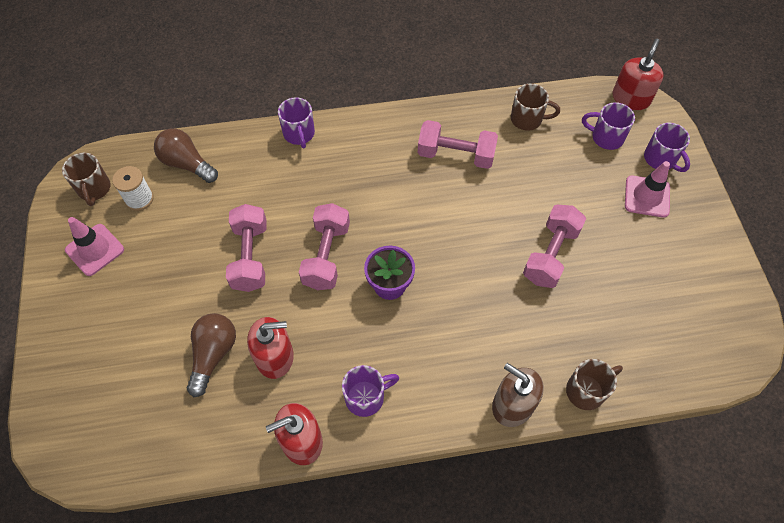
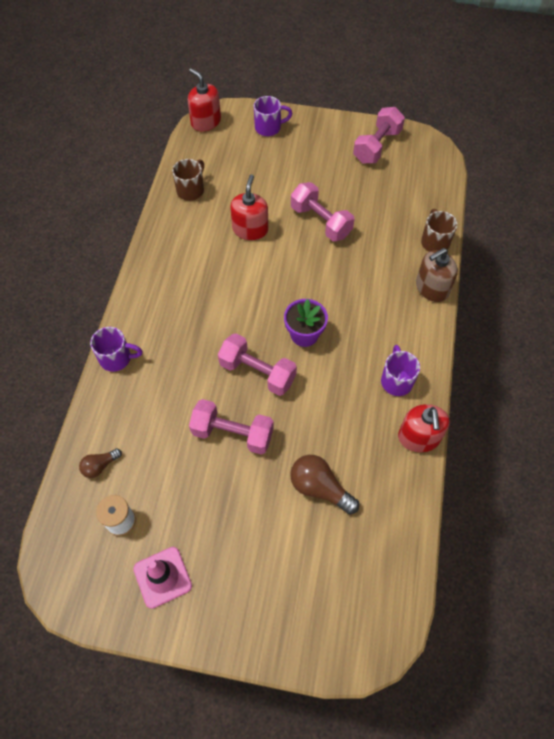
camera: 70 degrees left, 0 degrees up
brown mug [62,153,111,206] -> none
brown light bulb [154,128,218,183] -> brown light bulb [79,448,122,478], size x0.58
red soap dispenser [247,317,294,379] -> red soap dispenser moved to [230,175,268,240]
pink dumbbell [418,120,498,169] -> pink dumbbell moved to [353,107,405,163]
purple mug [582,102,635,150] -> none
pink traffic cone [625,161,670,218] -> none

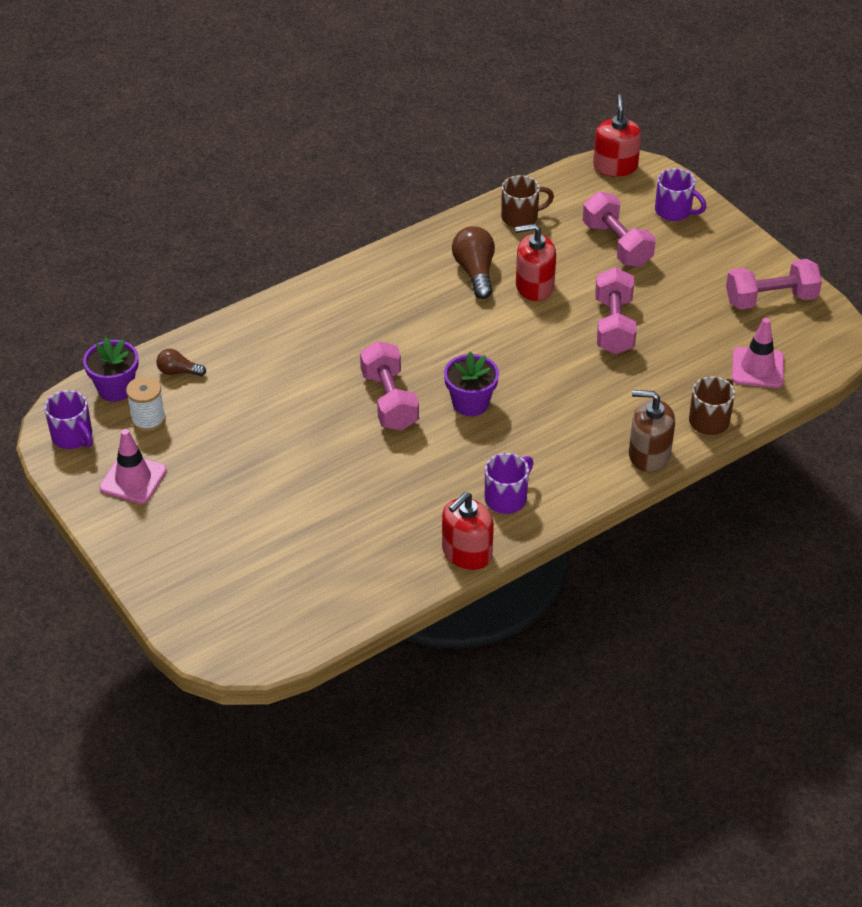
camera: 45 degrees right, 15 degrees down
purple mug [90,327,143,372] -> purple mug moved to [44,390,93,449]
pink dumbbell [189,399,274,455] -> pink dumbbell moved to [582,192,656,267]
red soap dispenser [230,175,268,240] -> red soap dispenser turned 150 degrees counterclockwise [515,224,556,301]
brown light bulb [290,455,359,514] -> brown light bulb moved to [452,226,495,299]
none -> purple flower pot [83,337,139,402]
none -> pink traffic cone [732,318,784,388]

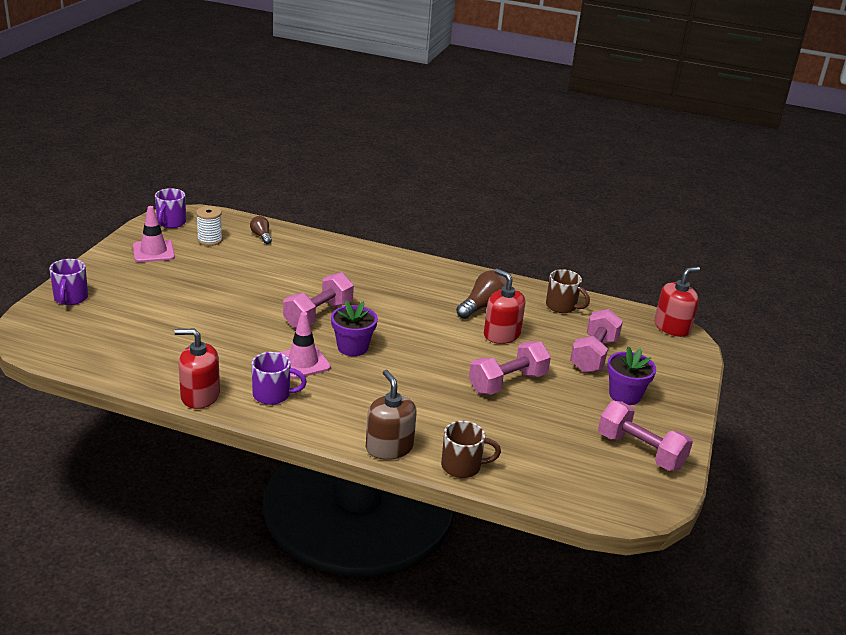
camera: 50 degrees right, 15 degrees down
purple flower pot [83,337,139,402] -> purple flower pot moved to [607,346,656,405]
purple mug [655,168,707,221] -> purple mug moved to [49,259,88,305]
pink traffic cone [732,318,784,388] -> pink traffic cone moved to [278,312,331,379]

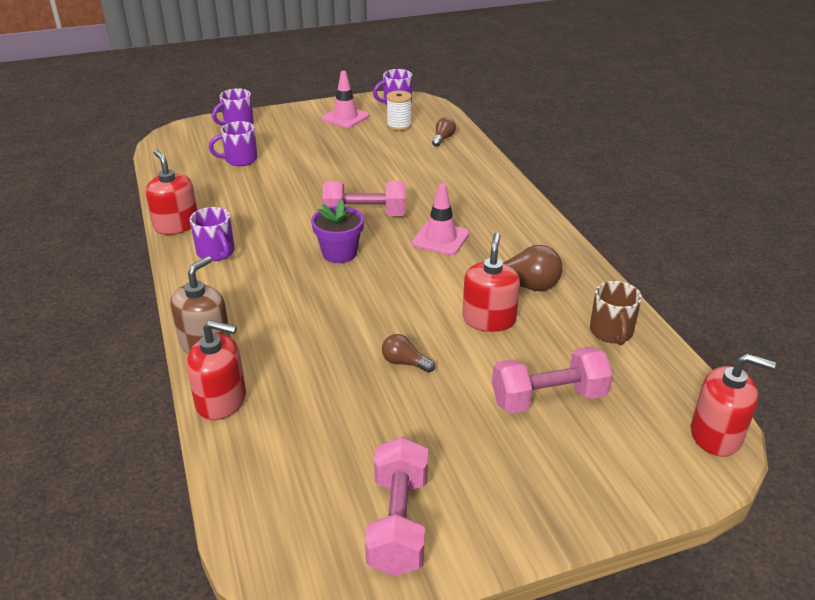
camera: 55 degrees right, 5 degrees up
pink traffic cone [278,312,331,379] -> pink traffic cone moved to [412,183,469,255]
brown mug [441,421,501,478] -> red soap dispenser [186,320,246,420]
pink dumbbell [469,341,551,395] -> brown light bulb [382,334,435,373]
purple flower pot [607,346,656,405] -> none
none -> purple mug [209,121,258,166]

